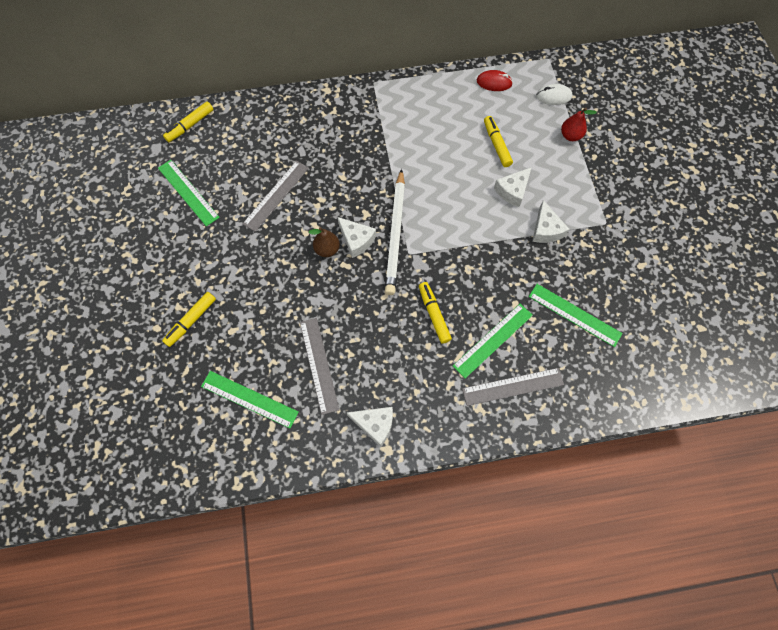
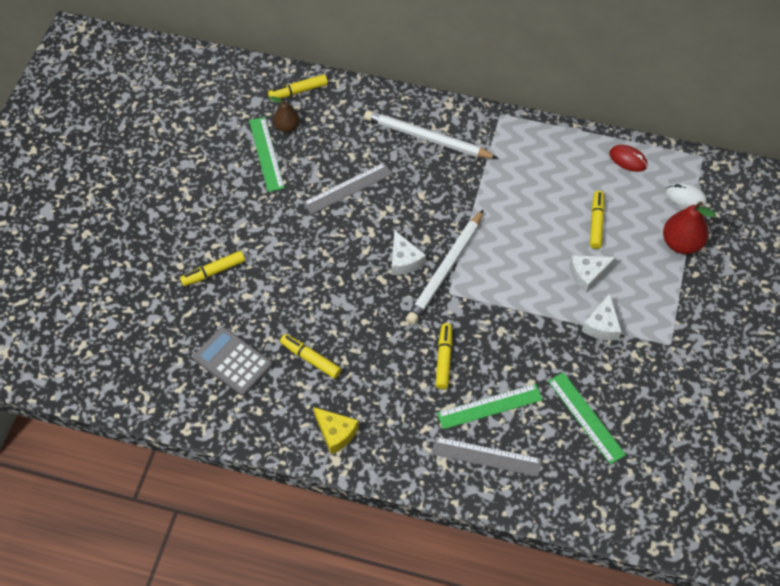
camera: 25 degrees right, 10 degrees down
green ruler [201,371,299,428] -> grey calculator [193,327,272,396]
grey ruler [300,318,339,415] -> yellow marker [280,334,341,379]
brown pear [308,227,340,257] -> brown pear moved to [269,96,299,133]
white cheese [346,407,393,447] -> yellow cheese [313,407,359,455]
red pear [561,107,597,141] -> red pear [663,202,716,254], size x1.57
none -> white pencil [364,110,498,159]

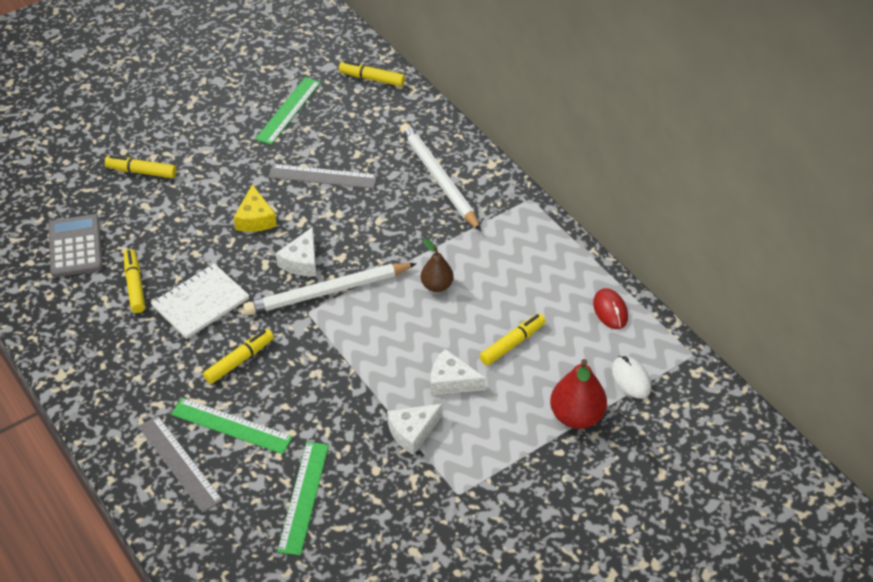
camera: 40 degrees right, 10 degrees down
brown pear [269,96,299,133] -> brown pear moved to [421,239,454,292]
yellow cheese [313,407,359,455] -> yellow cheese moved to [233,184,277,232]
none -> white notebook [151,264,249,339]

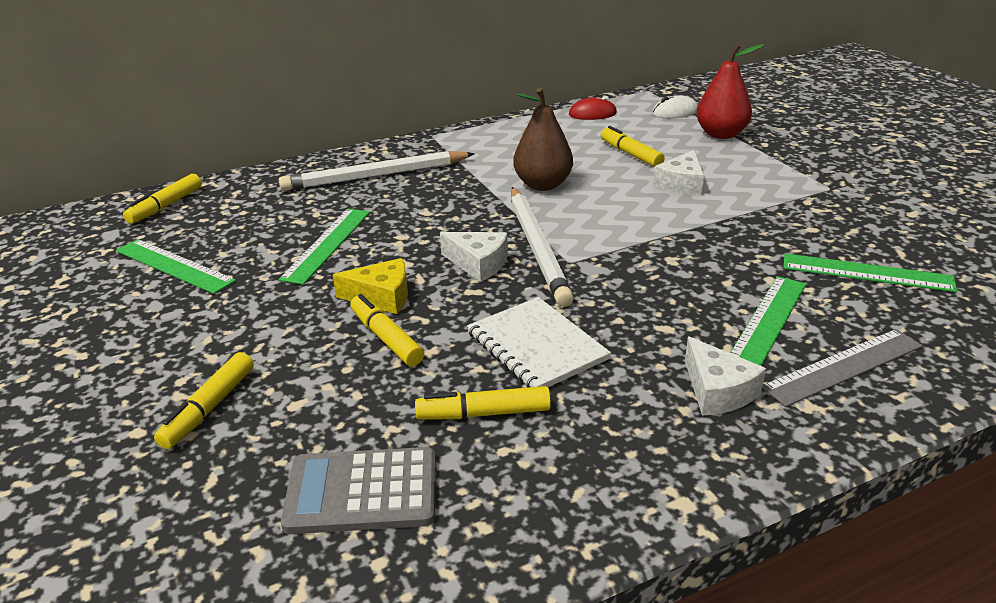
camera: 80 degrees left, 15 degrees down
yellow marker [203,329,274,384] -> yellow marker moved to [350,294,424,366]
grey ruler [269,164,377,189] -> green ruler [279,209,370,285]
white cheese [387,404,442,455] -> white cheese moved to [685,336,766,416]
brown pear [421,239,454,292] -> brown pear [513,88,573,191], size x1.57

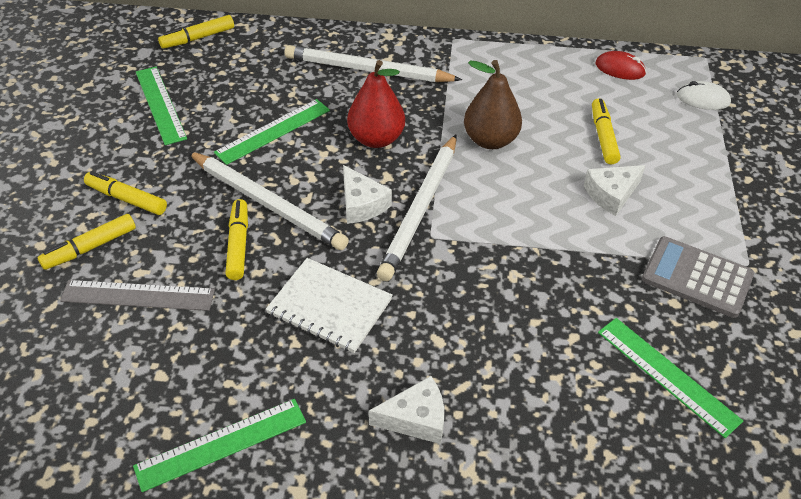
camera: 30 degrees right, 15 degrees up
grey calculator [281,447,436,534] -> grey calculator moved to [642,236,754,318]
yellow cheese [333,258,408,314] -> white pencil [188,151,349,250]
yellow marker [415,386,551,419] -> yellow marker moved to [84,171,167,215]
white notebook [467,297,611,388] -> white notebook turned 60 degrees counterclockwise [266,258,393,353]
white cheese [685,336,766,416] -> white cheese turned 105 degrees counterclockwise [369,376,444,444]
red pear [696,44,764,139] -> red pear moved to [347,60,405,148]
green ruler [730,276,806,366] -> green ruler moved to [133,399,306,492]
grey ruler [762,329,923,407] -> grey ruler moved to [60,280,215,311]

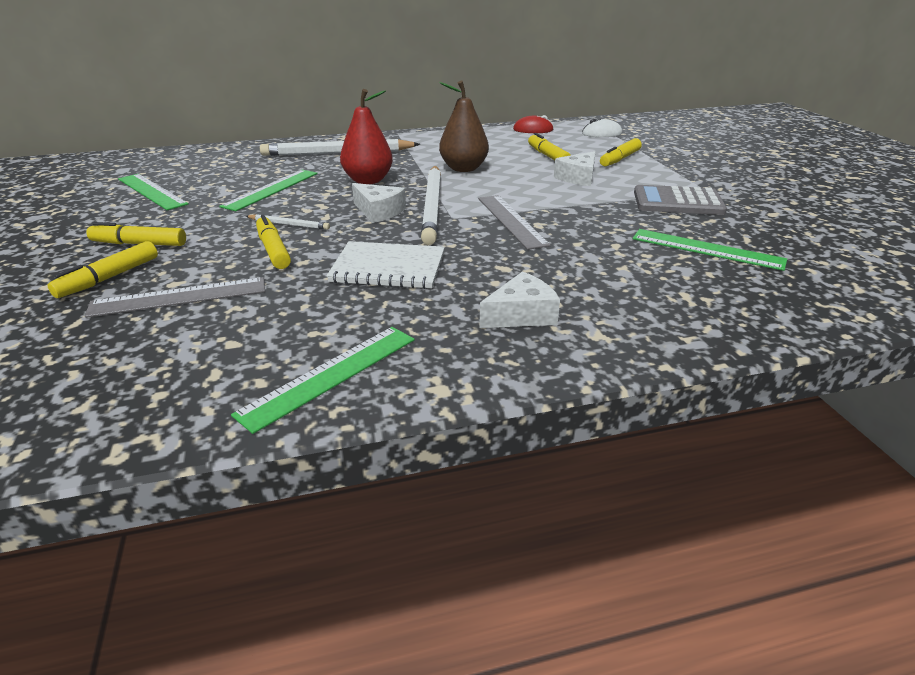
camera: 20 degrees left, 15 degrees down
yellow marker [158,15,234,49] -> yellow marker moved to [600,138,642,166]
white pencil [188,151,349,250] -> white pencil [246,214,330,230], size x0.45
none -> grey ruler [478,195,551,250]

